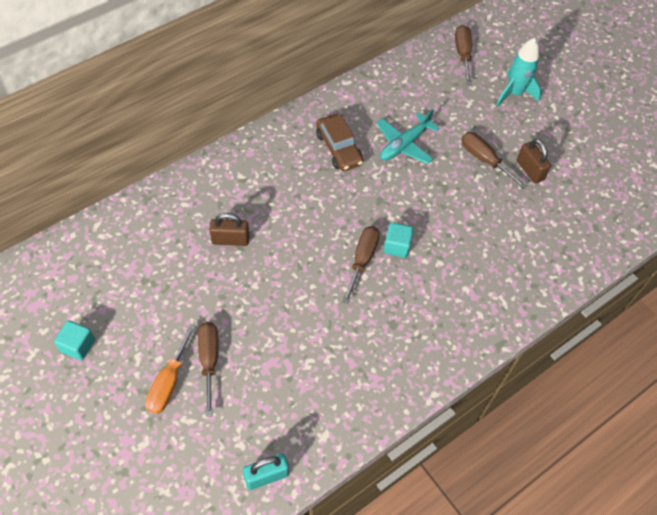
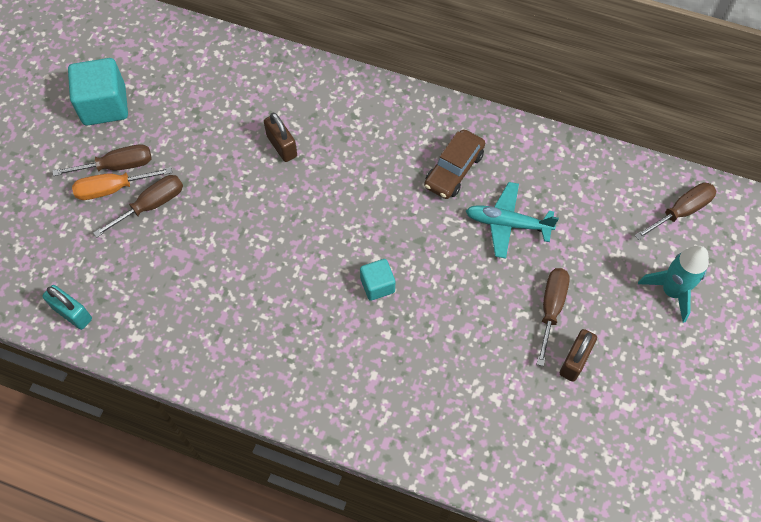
camera: 60 degrees right, 5 degrees up
turquoise cube [54,320,95,360] -> turquoise cube [68,58,128,126], size x1.77
brown screwdriver [342,226,380,304] -> brown screwdriver moved to [53,144,152,176]

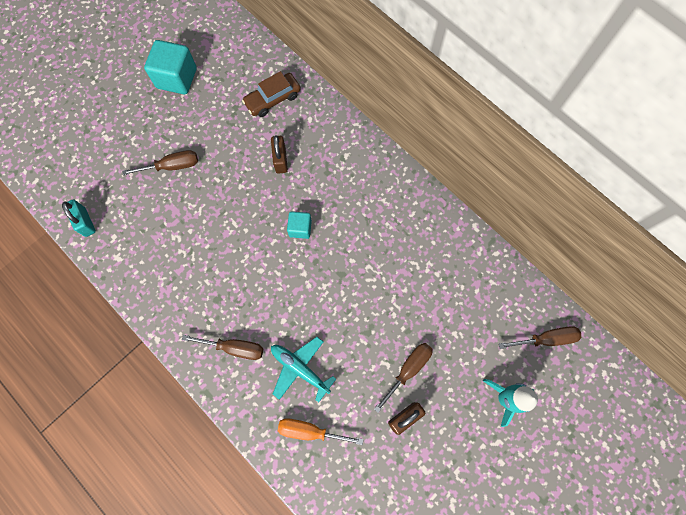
camera: 25 degrees right, 10 degrees up
brown screwdriver [53,144,152,176] -> brown screwdriver moved to [182,335,263,360]
orange screwdriver [72,167,172,200] -> orange screwdriver moved to [278,418,364,445]
turquoise cube [360,259,395,301] -> turquoise cube moved to [287,211,312,239]
brown car [424,129,485,199] -> brown car moved to [242,71,301,117]
turquoise plane [466,182,559,259] -> turquoise plane moved to [271,337,336,402]

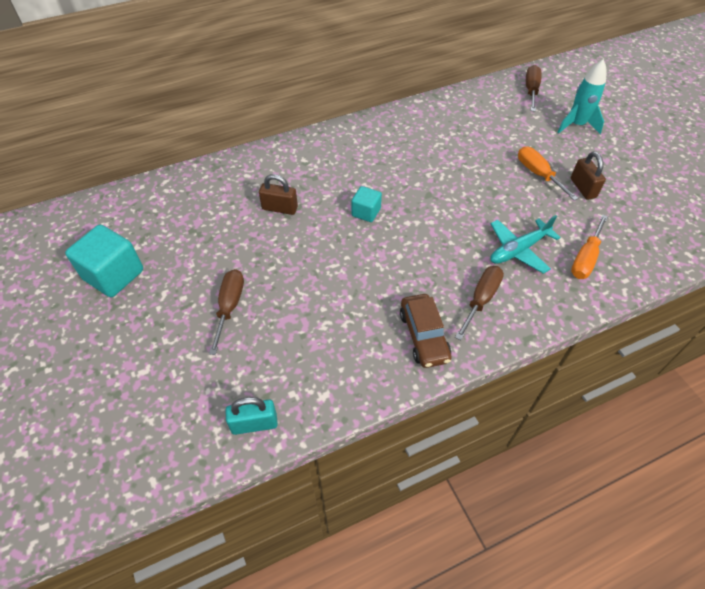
camera: 70 degrees left, 20 degrees down
brown car [242,71,301,117] -> brown car moved to [400,294,451,368]
brown screwdriver [374,343,432,413] -> orange screwdriver [518,146,578,201]

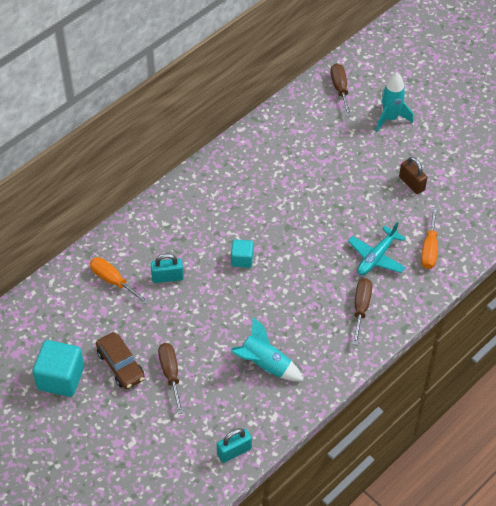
camera: 20 degrees left, 0 degrees up
brown padlock [259,174,298,215] -> turquoise padlock [150,253,184,283]
brown car [400,294,451,368] -> brown car moved to [96,332,145,389]
orange screwdriver [518,146,578,201] -> orange screwdriver moved to [90,257,149,304]
none -> turquoise rocket [231,317,304,381]

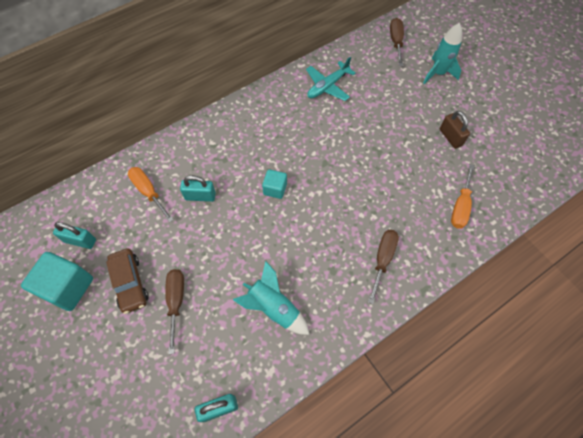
camera: 10 degrees right, 10 degrees up
turquoise plane [348,222,406,275] -> turquoise plane moved to [306,57,356,101]
none -> turquoise padlock [53,222,96,249]

